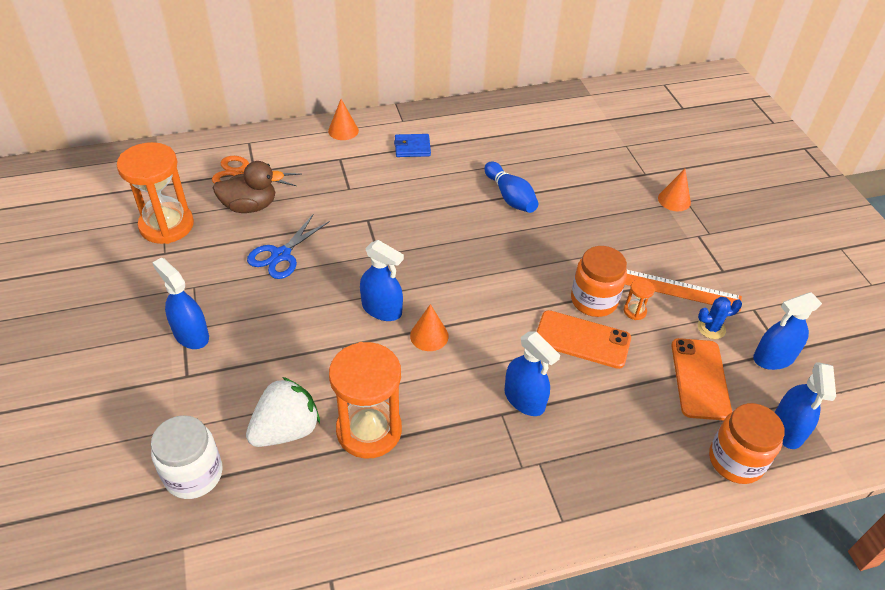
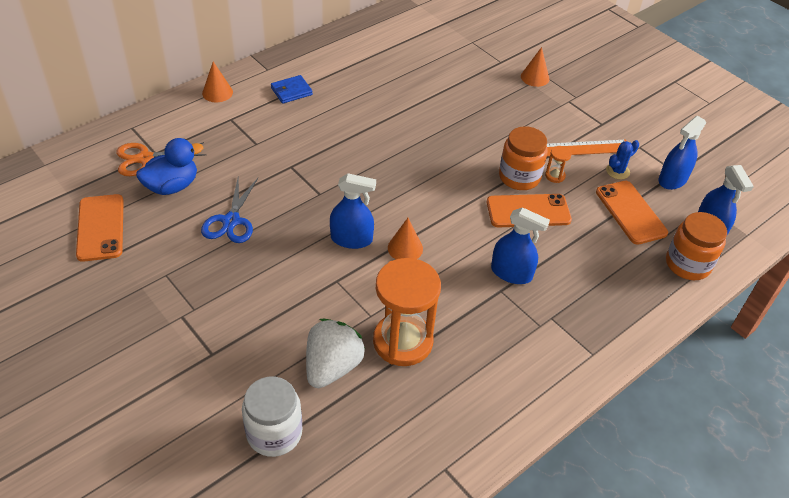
camera: 25 degrees left, 0 degrees up
orange hourglass [117,142,194,244] -> orange phone [76,194,124,262]
blue spray bottle [152,257,209,349] -> none
brown duck [213,161,284,213] -> blue duck [136,138,203,195]
blue bowling pin [484,162,538,213] -> none

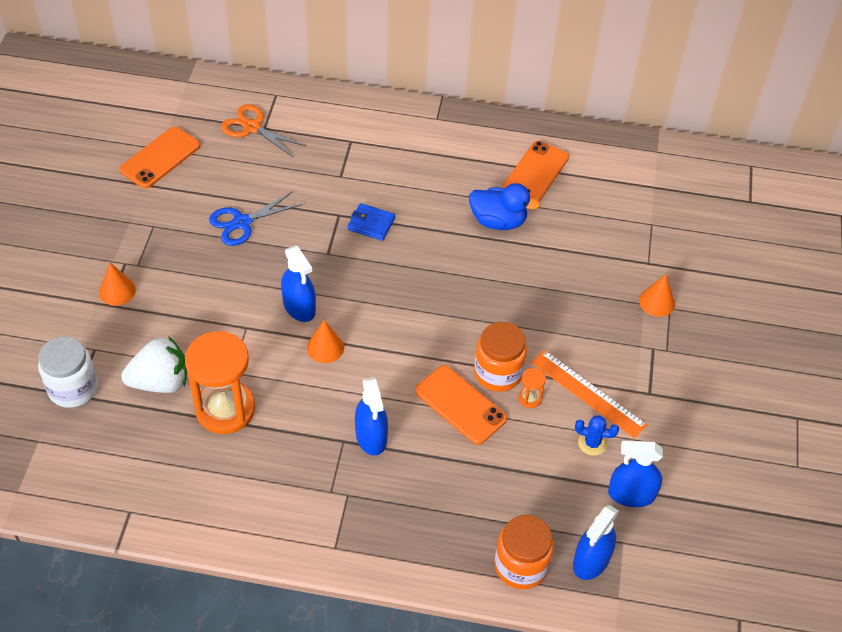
camera: 50 degrees right, 5 degrees up
blue duck [136,138,203,195] -> blue duck moved to [469,183,540,230]
orange cone [202,61,233,102] -> orange cone moved to [99,263,136,306]
blue wallet [271,75,313,104] -> blue wallet moved to [348,203,395,241]
orange phone [596,181,668,245] -> orange phone moved to [502,141,569,202]

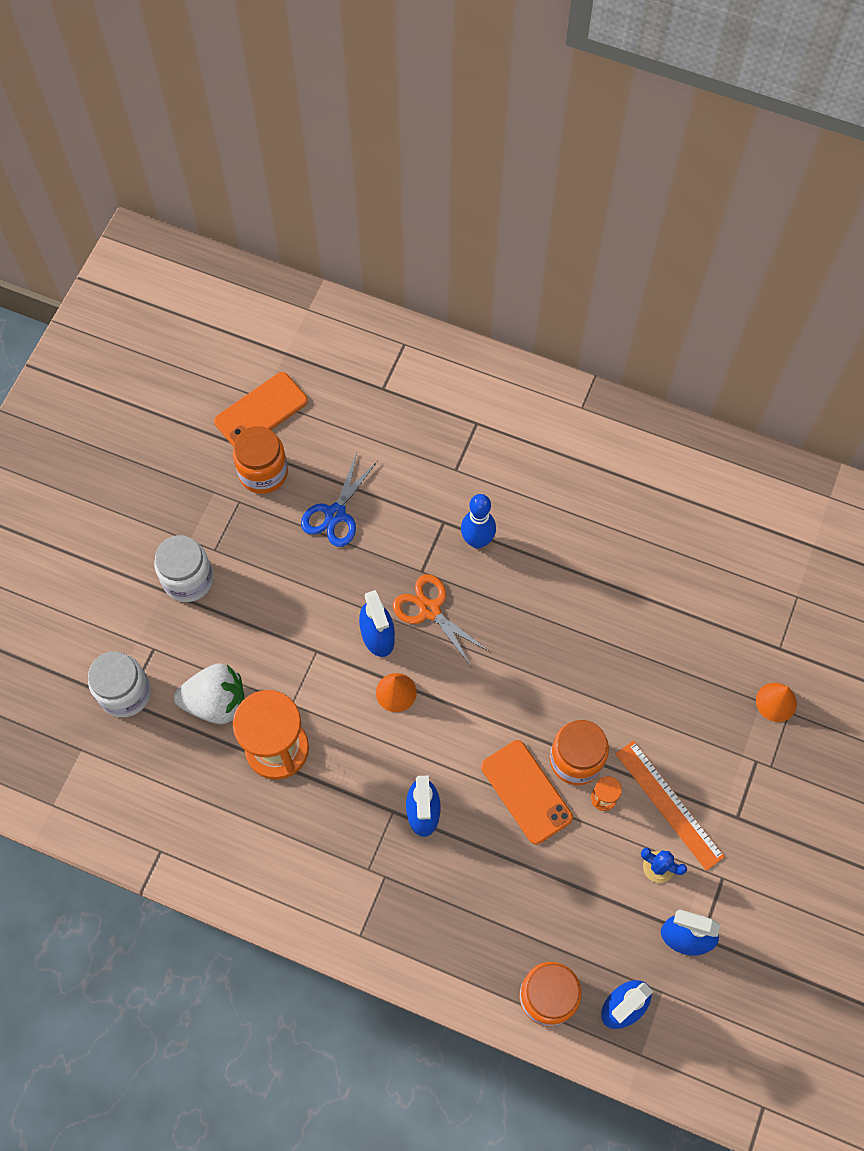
camera: 15 degrees right, 15 degrees up
orange cone [99,263,136,306] -> white jar [154,535,213,602]
blue scissors [209,191,303,246] -> blue scissors turned 45 degrees counterclockwise [301,453,377,547]
orange scissors [221,104,306,157] -> orange scissors moved to [393,574,488,666]
blue wallet [348,203,395,241] -> blue bowling pin [461,494,496,548]
blue duck [469,183,540,230] -> none
orange phone [502,141,569,202] -> none
none -> orange jar [233,426,288,494]

